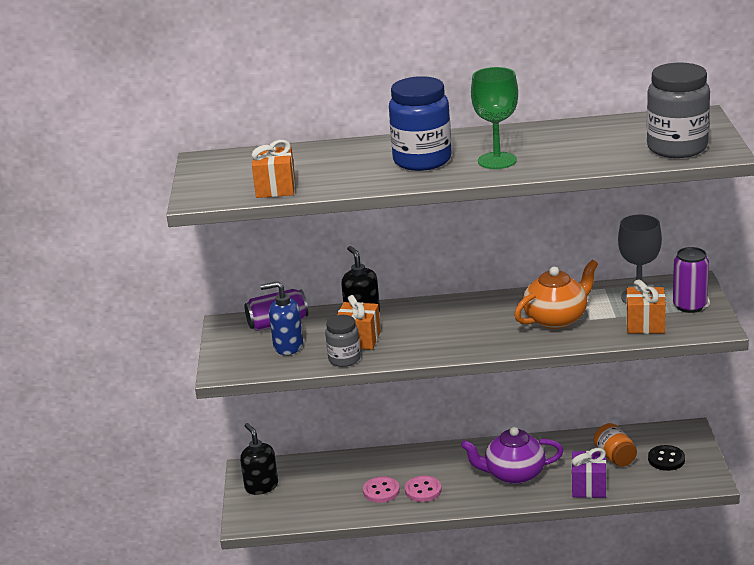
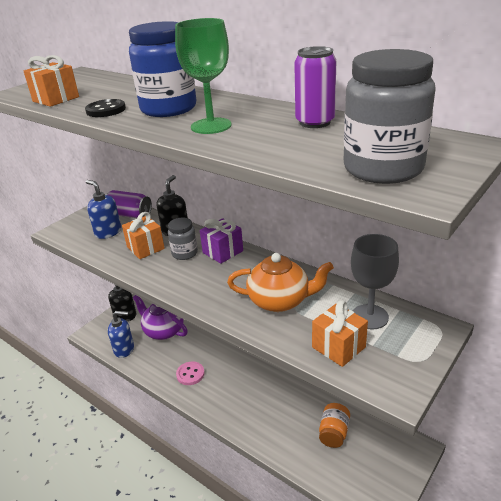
camera: 40 degrees right, 5 degrees up
grey jar [325,315,361,367] -> grey jar moved to [168,218,198,260]
pink button [363,476,400,503] -> none
purple teapot [461,427,563,484] -> purple teapot moved to [133,295,188,340]
purple gift [571,448,606,498] -> purple gift moved to [200,218,243,264]
black button [648,445,685,471] -> black button moved to [85,99,126,117]
purple can [673,247,709,313] -> purple can moved to [294,46,336,128]
none -> blue soap dispenser [108,311,134,358]

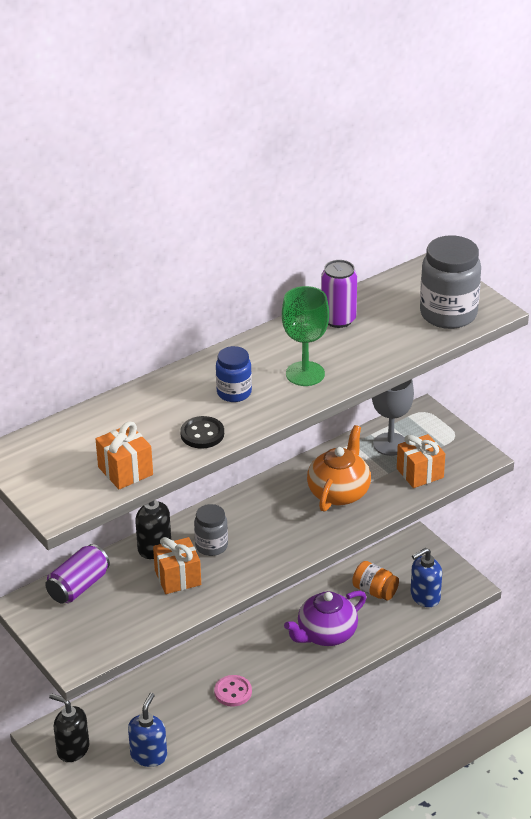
camera: 75 degrees left, 5 degrees up
blue soap dispenser [86,180,121,239] -> blue soap dispenser moved to [410,548,442,607]
blue jar [129,21,196,117] -> blue jar [216,346,252,402], size x0.57
purple teapot [133,295,188,340] -> purple teapot moved to [284,591,367,646]
purple gift [200,218,243,264] -> none

